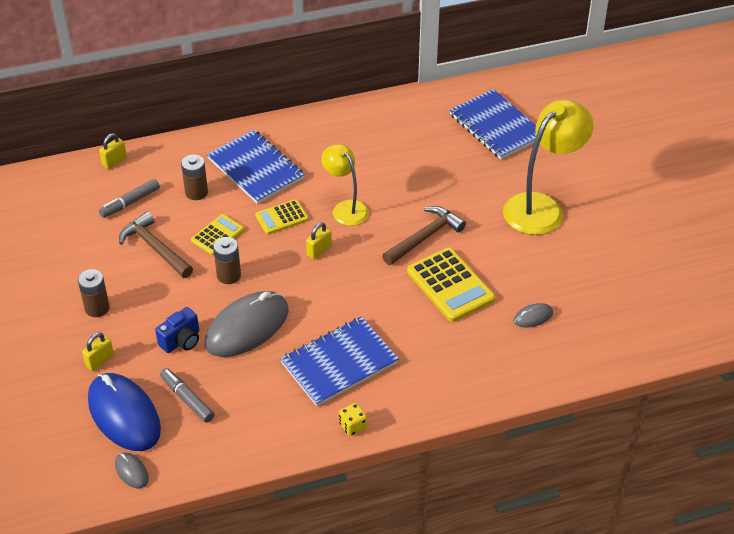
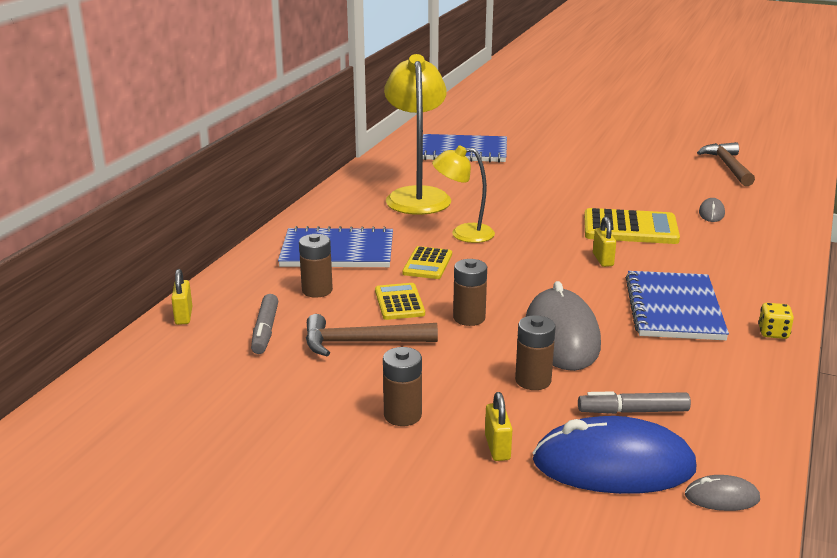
camera: 50 degrees left, 20 degrees down
blue camera [155,307,199,353] -> brown battery [515,315,556,390]
yellow padlock [306,222,332,259] -> yellow padlock moved to [593,217,616,267]
brown hammer [382,206,466,265] -> brown hammer moved to [697,142,755,186]
yellow lamp [503,99,594,235] -> yellow lamp moved to [384,54,451,215]

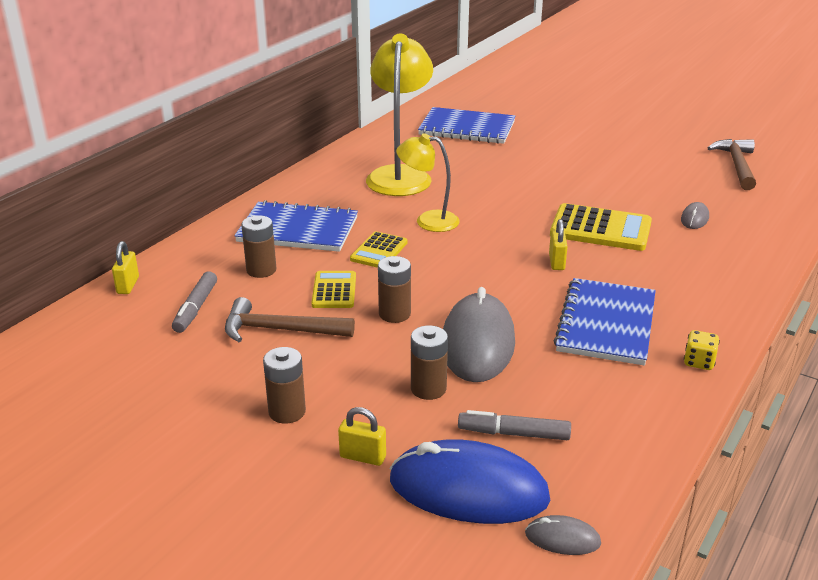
camera: 10 degrees right, 5 degrees up
yellow padlock [485,392,512,461] -> yellow padlock turned 75 degrees counterclockwise [338,407,386,466]

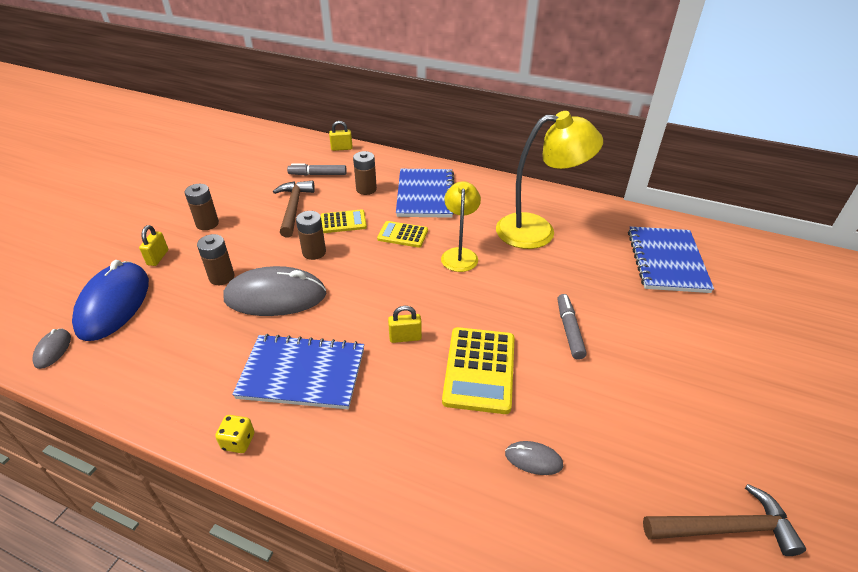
camera: 80 degrees right, 10 degrees up
grey marker [458,410,571,440] -> grey marker moved to [557,294,587,360]

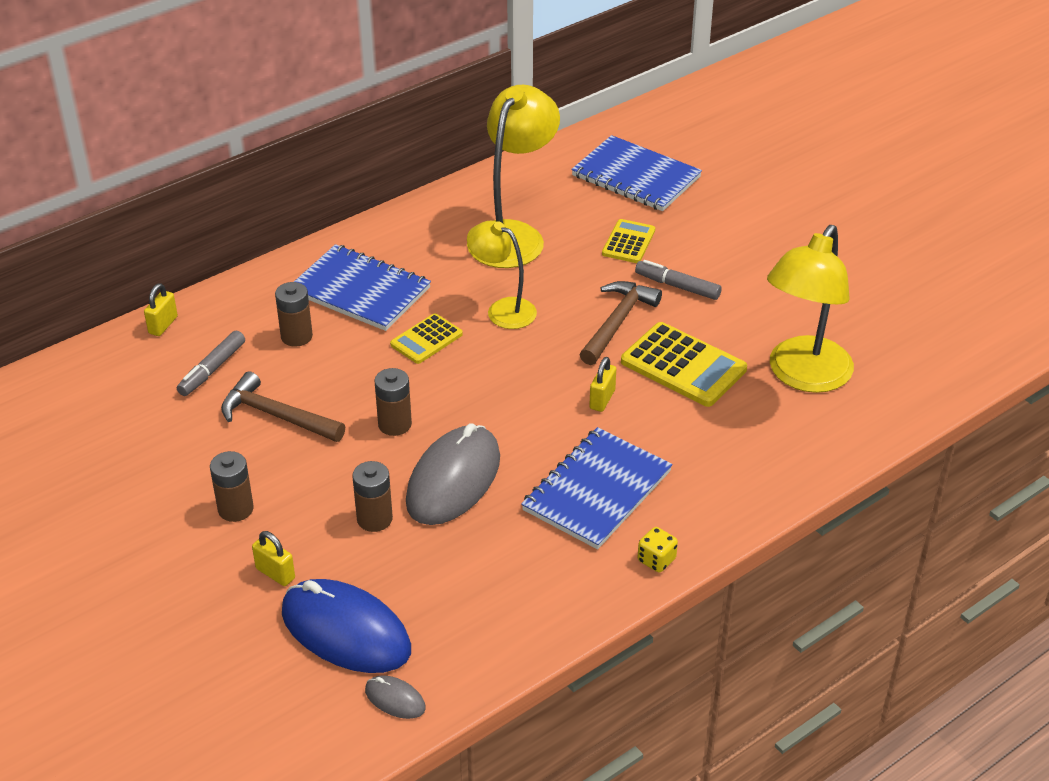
camera: 60 degrees left, 0 degrees up
yellow calculator [321,209,367,233] -> yellow calculator moved to [602,219,655,263]
grey mouse [505,441,563,475] -> yellow lamp [767,225,854,393]
brown hammer [643,484,806,556] -> brown hammer moved to [580,281,662,365]

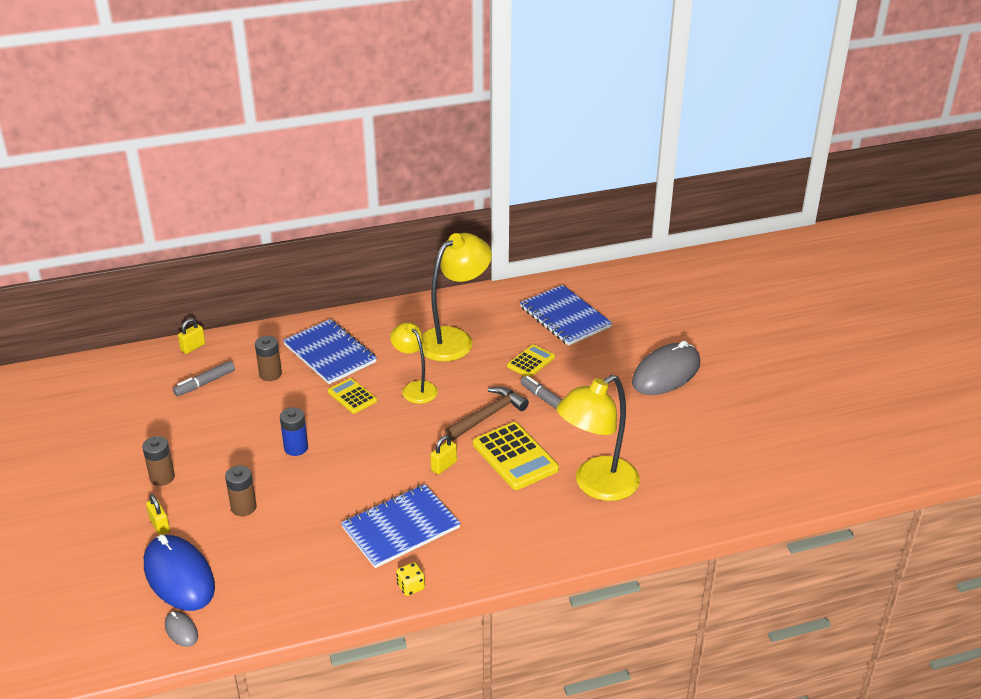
camera: 20 degrees right, 5 degrees down
brown hammer [221,371,345,442] -> none
brown battery [374,368,412,436] -> blue battery [280,407,308,456]
yellow calculator [390,313,463,364] -> yellow calculator turned 75 degrees clockwise [328,378,377,414]
grey mouse [406,423,500,525] -> grey mouse moved to [632,340,700,395]

